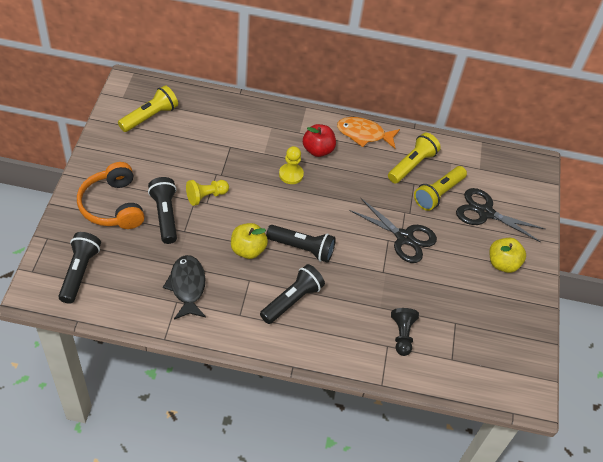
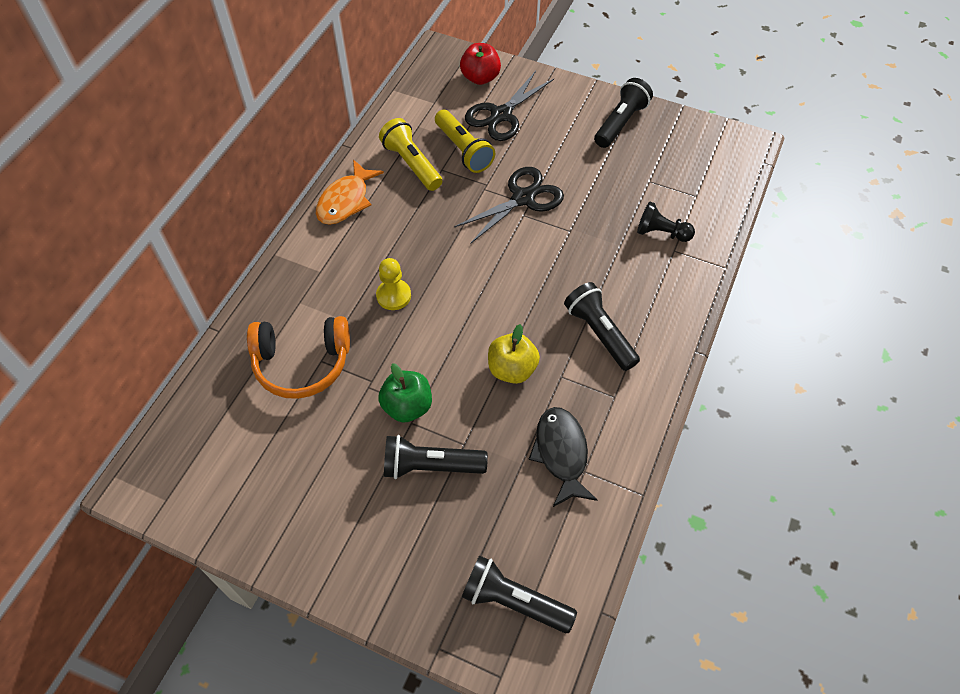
camera: 70 degrees left, 5 degrees up
orange headphones [77,162,145,229] -> orange headphones moved to [247,316,350,399]
yellow flashlight [118,85,178,132] -> none
black fish [163,255,206,319] -> black fish turned 75 degrees clockwise [529,407,597,507]
yellow pawn [186,180,229,206] -> green apple [378,363,432,423]
black flashlight [266,225,336,263] -> black flashlight moved to [594,78,653,148]
red apple [303,124,336,157] -> red apple moved to [460,43,501,85]
yellow apple [489,238,526,273] -> none

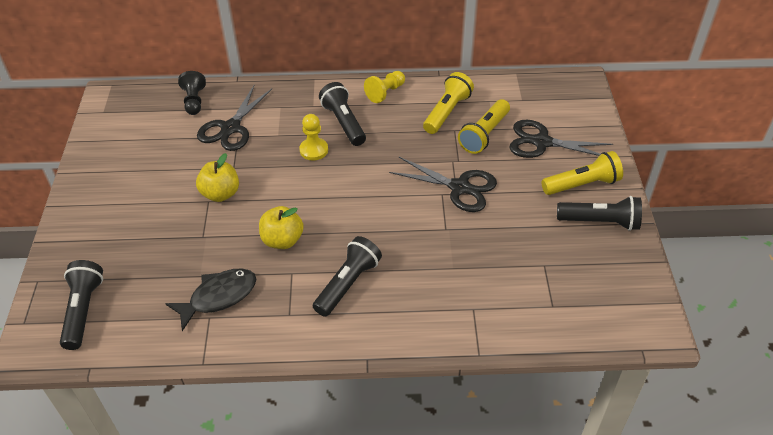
camera: 65 degrees right, 10 degrees down
orange headphones [247,316,350,399] -> black scissors [197,84,272,151]
orange fish [316,159,384,225] -> yellow pawn [364,71,405,103]
green apple [378,363,432,423] -> yellow apple [196,153,239,202]
black flashlight [384,435,488,479] -> black flashlight moved to [319,82,366,146]
red apple [460,43,501,85] -> none
black pawn [637,201,695,242] -> black pawn moved to [178,71,206,115]
none -> yellow flashlight [542,151,623,195]

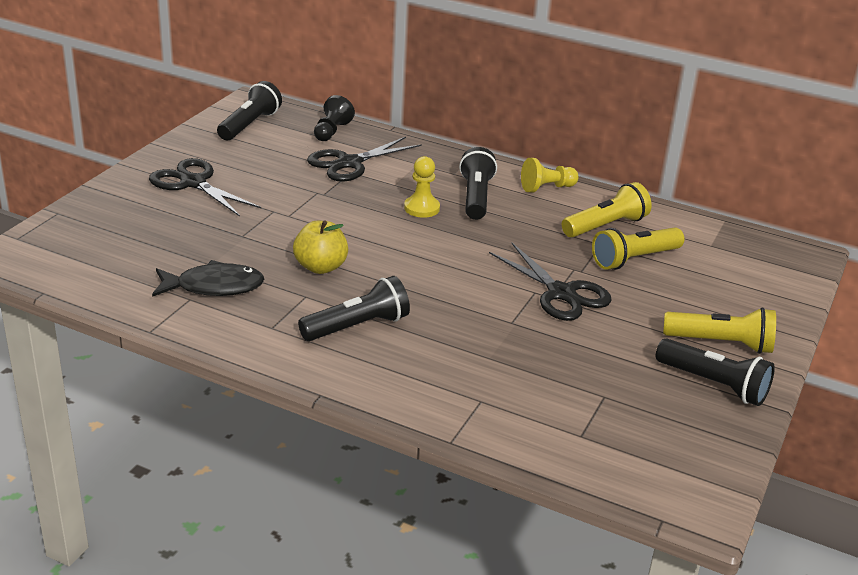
camera: 25 degrees right, 15 degrees down
black flashlight [60,260,103,350] -> black flashlight moved to [217,81,282,140]
yellow apple [196,153,239,202] -> none
black scissors [509,120,613,158] -> black scissors moved to [149,158,261,217]

